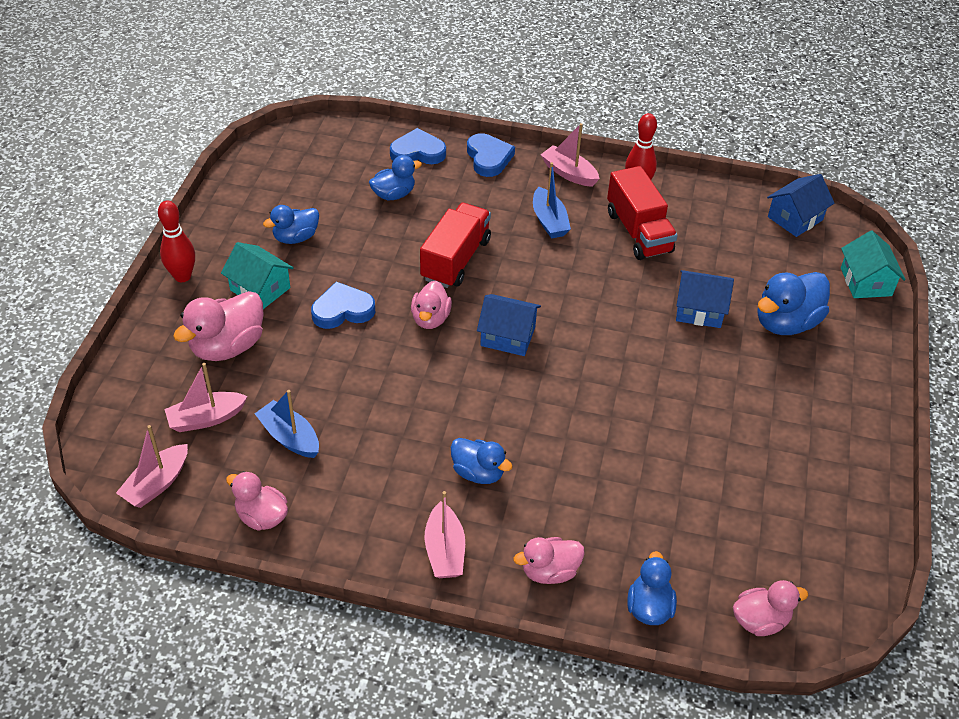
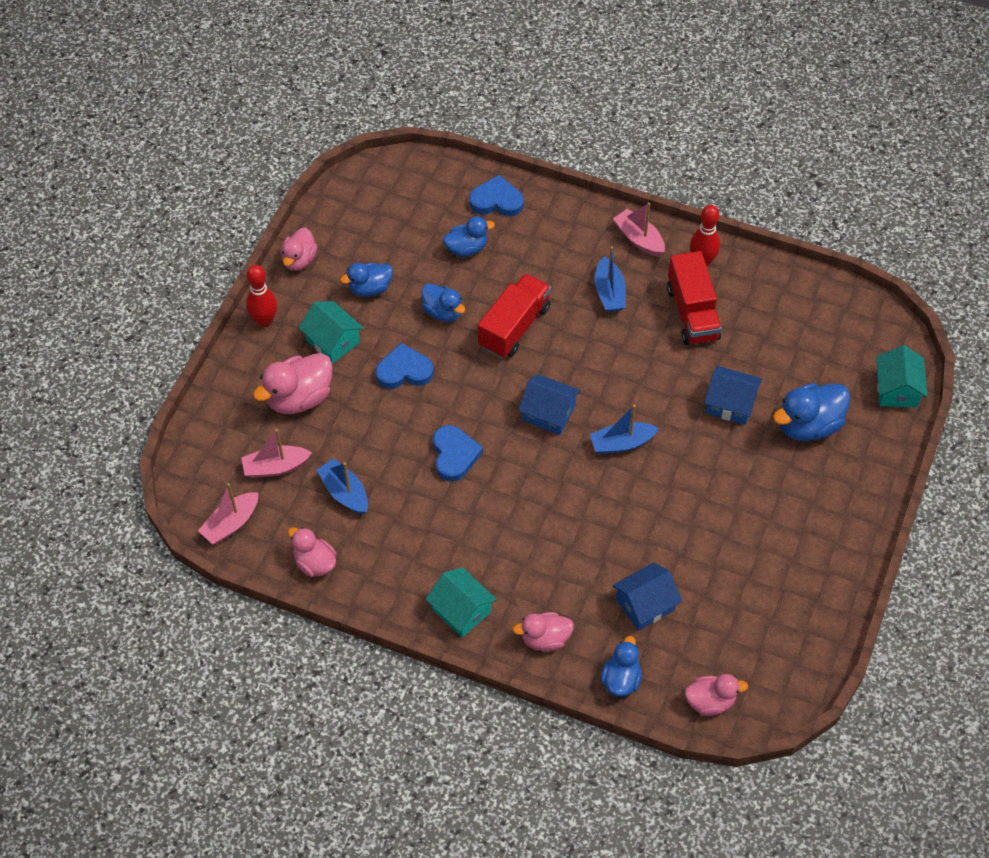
camera: 10 degrees right, 10 degrees up
pink duck [411,280,452,329] -> pink duck moved to [281,228,317,271]
pink boat [424,491,465,578] -> turquoise house [425,567,497,637]
blue duck [451,438,513,484] -> blue duck moved to [421,283,465,322]
blue heart [467,133,515,177] -> blue heart moved to [433,425,483,482]
blue house [767,174,835,237] -> blue house moved to [612,562,682,631]
none -> blue boat [590,405,659,454]

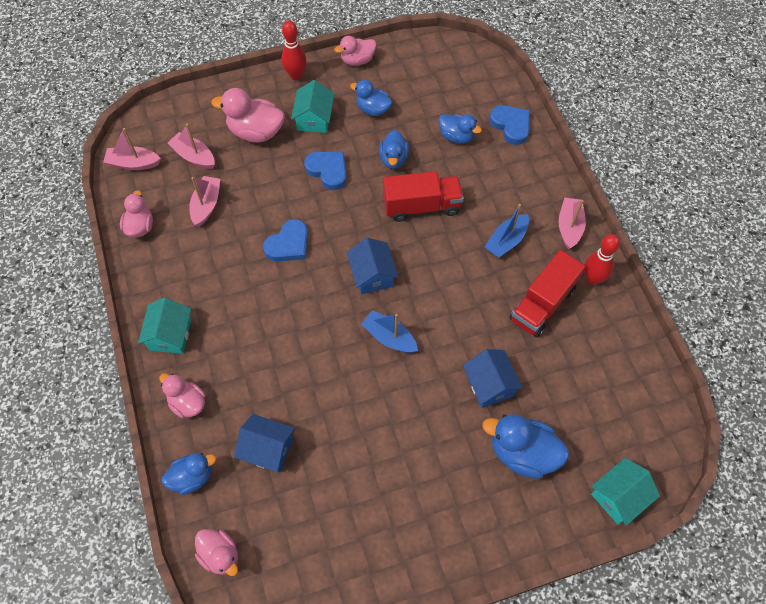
camera: 50 degrees right, 5 degrees up
blue boat [317,459,368,514] -> pink boat [189,176,220,227]

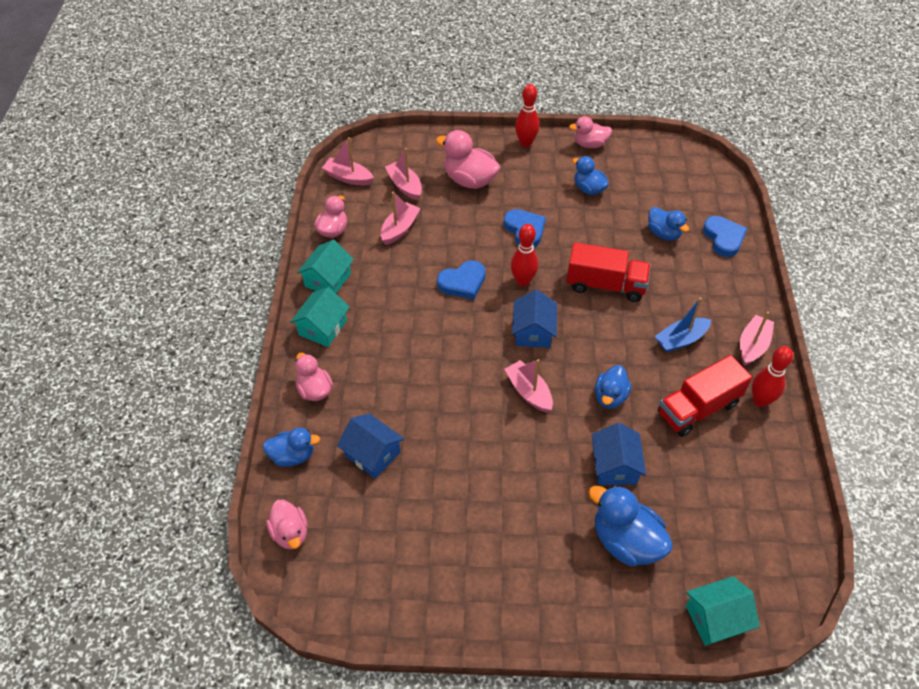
camera: 20 degrees right, 10 degrees down
turquoise house [291,80,334,133] -> turquoise house moved to [297,240,354,293]
blue boat [361,310,418,353] -> pink boat [504,359,553,413]
blue duck [379,130,409,169] -> blue duck moved to [595,365,631,409]
none -> red bowling pin [511,224,538,287]

